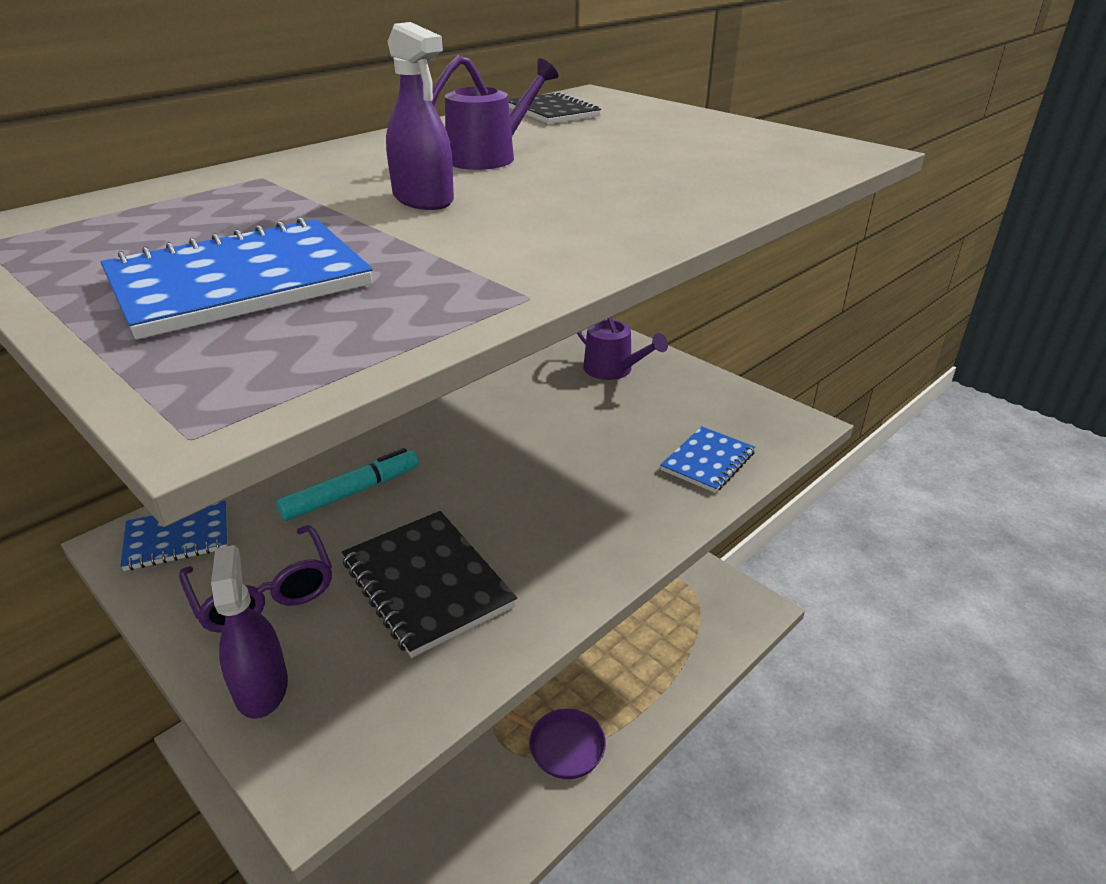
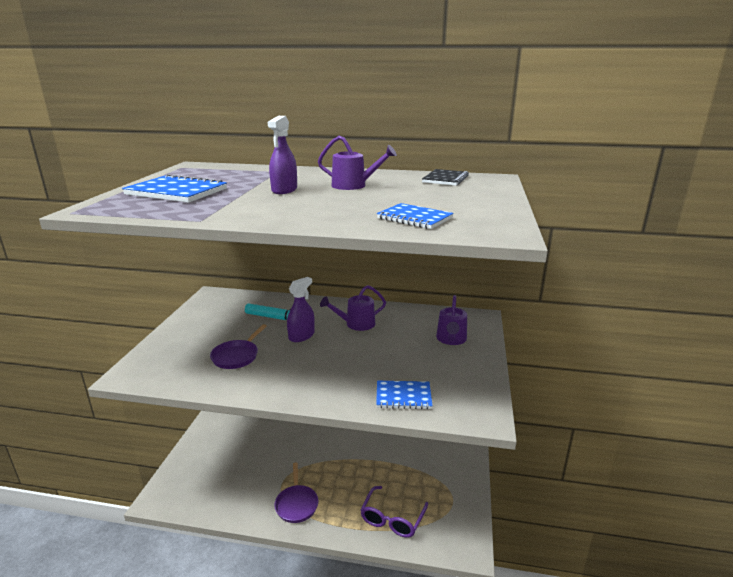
camera: 55 degrees right, 10 degrees down
blue notebook [120,501,228,571] -> blue notebook moved to [377,203,454,229]
purple glasses [179,525,332,633] -> purple glasses moved to [360,486,428,538]
purple spray bottle [211,545,288,719] -> purple spray bottle moved to [287,277,315,342]
black notebook [342,511,517,658] -> purple pan [210,324,267,369]
none -> purple watering can [320,285,386,331]

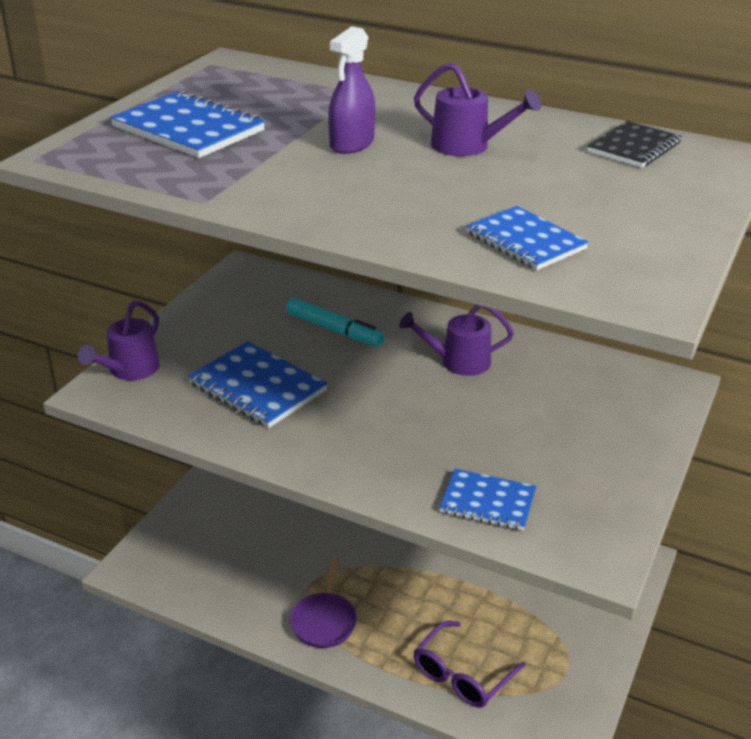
camera: 15 degrees right, 10 degrees up
purple pan [210,324,267,369] -> blue notebook [188,341,328,428]
purple spray bottle [287,277,315,342] -> none
purple watering can [436,295,467,345] -> purple watering can moved to [78,301,160,380]

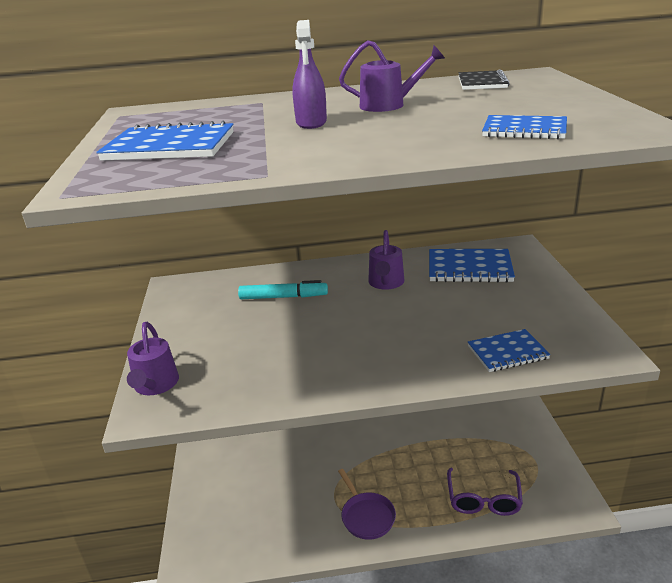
camera: 30 degrees left, 5 degrees down
blue notebook [188,341,328,428] -> blue notebook moved to [429,249,515,283]
purple watering can [399,305,514,376] -> purple watering can turned 45 degrees counterclockwise [368,230,405,290]

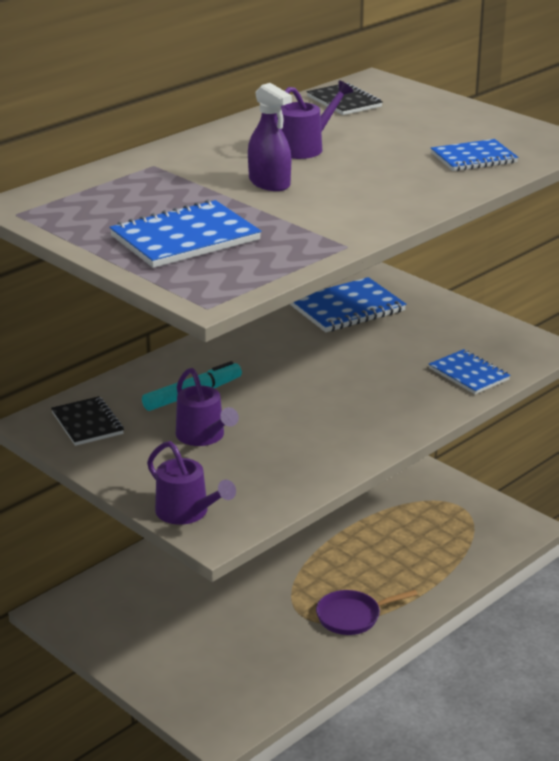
camera: 40 degrees left, 0 degrees up
purple pan [338,469,396,540] -> purple pan turned 135 degrees clockwise [316,590,418,635]
purple watering can [368,230,405,290] -> purple watering can moved to [176,368,239,446]
purple glasses [447,468,523,516] -> none
blue notebook [468,329,551,372] -> blue notebook turned 75 degrees counterclockwise [429,349,510,394]
none -> black notebook [51,396,124,446]

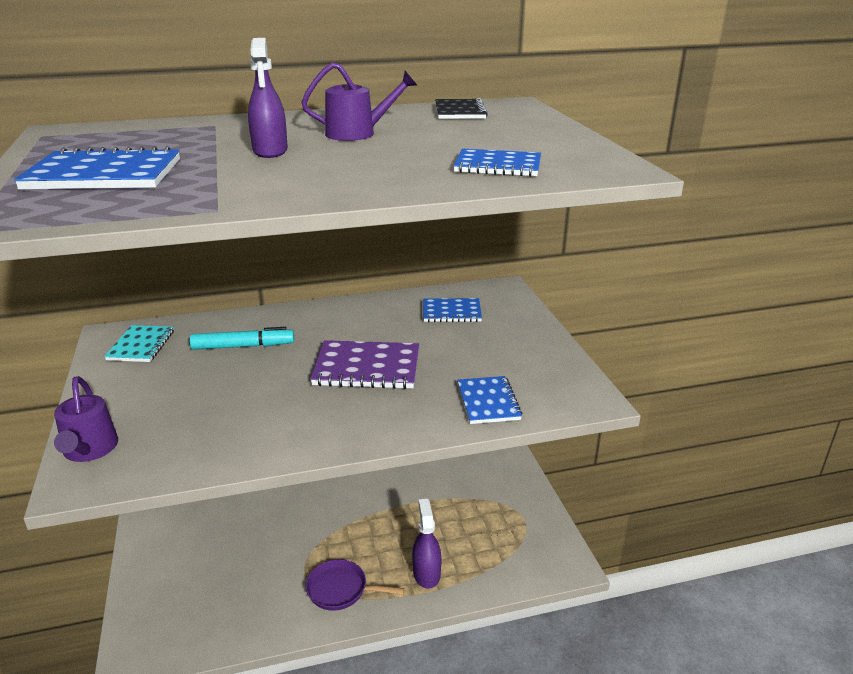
camera: 30 degrees right, 0 degrees up
black notebook [51,396,124,446] -> turquoise notebook [104,325,174,362]
purple watering can [176,368,239,446] -> none
blue notebook [290,277,406,332] -> blue notebook [423,298,482,322], size x0.65
none -> purple notebook [310,340,419,389]
none -> purple spray bottle [412,499,441,589]

